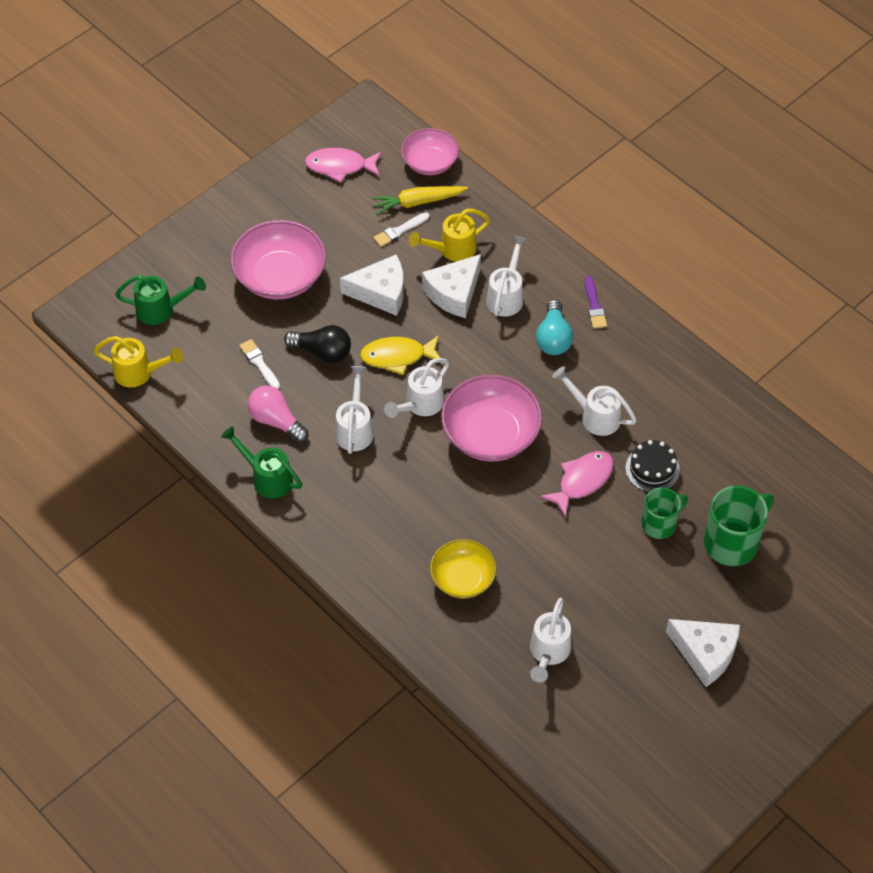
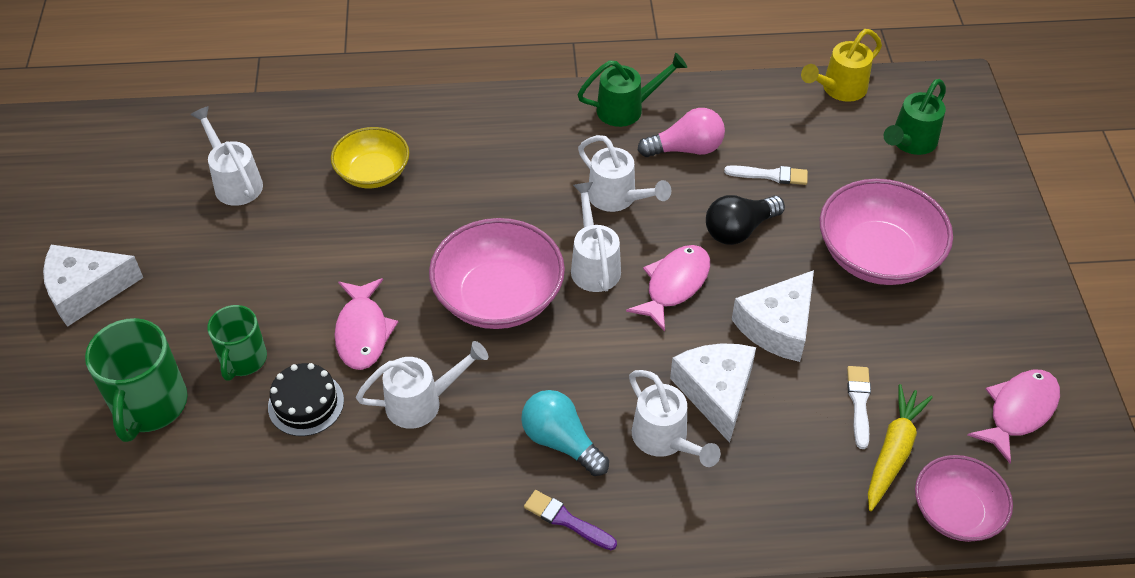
camera: 130 degrees right, 5 degrees down
yellow fish [360,335,440,375] -> pink fish [626,245,710,332]
yellow watering can [409,209,490,262] -> none

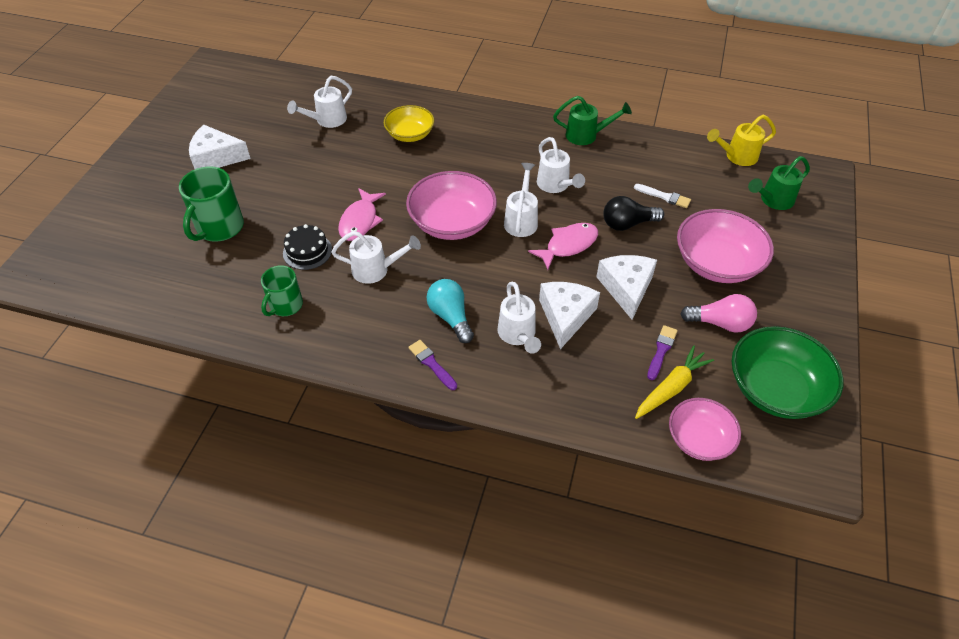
camera: 20 degrees right, 0 degrees up
white watering can [190,106,263,206] -> white watering can turned 120 degrees counterclockwise [287,76,352,128]
green mug [207,305,267,381] -> green mug moved to [261,265,303,316]
pink light bulb [638,108,725,157] -> pink light bulb moved to [681,294,757,333]
white cheese [732,270,814,362] -> white cheese turned 120 degrees clockwise [596,255,657,319]
white brush [847,366,871,449] -> purple brush [647,325,678,380]
pink fish [967,370,1060,463] -> green bowl [732,326,844,419]

